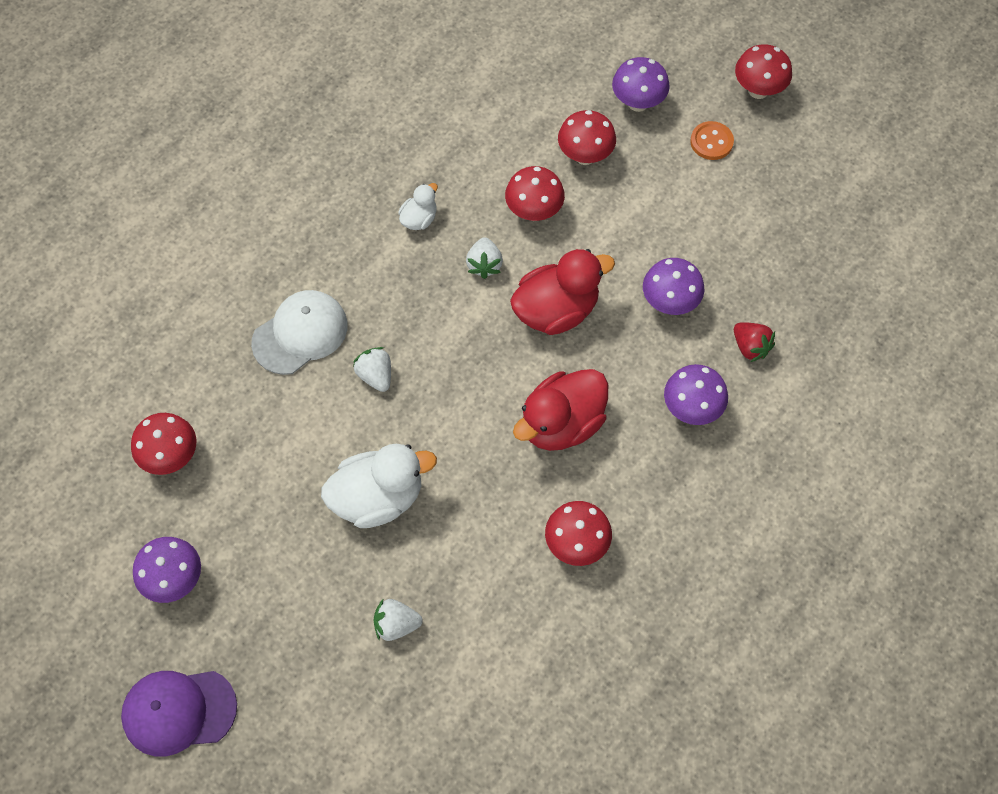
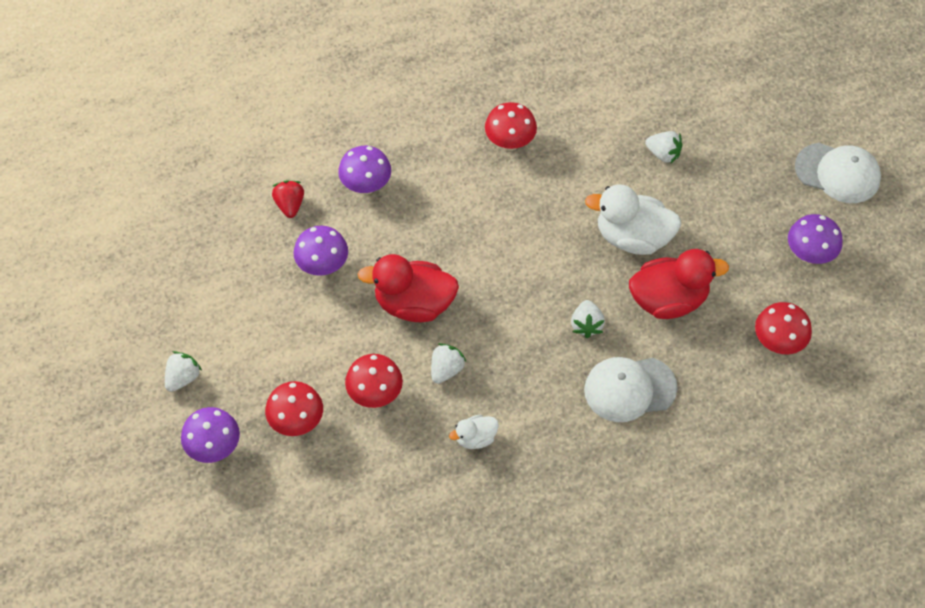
camera: 150 degrees left, 5 degrees down
purple cap [121,671,237,757] -> white cap [795,143,881,203]
red duck [513,369,608,451] -> red duck moved to [629,249,729,319]
orange button [690,121,734,160] -> white strawberry [165,351,202,392]
red mushroom [735,44,792,99] -> none

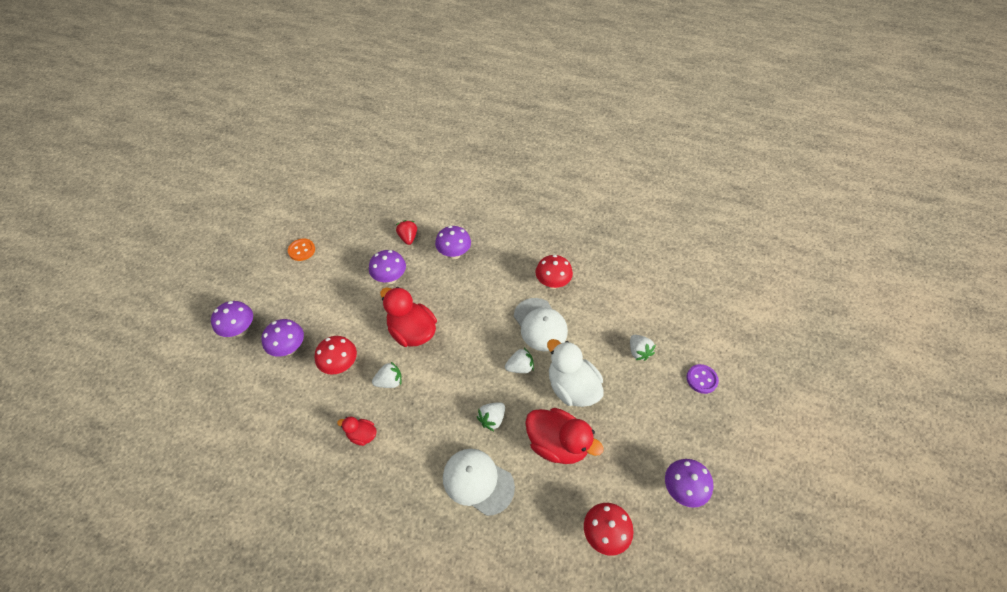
camera: 40 degrees right, 5 degrees down
white strawberry [165,351,202,392] -> white strawberry moved to [505,348,534,373]
red mushroom [265,381,323,436] -> purple mushroom [262,319,304,357]
red strawberry [272,180,304,218] -> red strawberry turned 45 degrees counterclockwise [396,220,417,245]
white duck [449,415,499,449] -> red duck [337,416,377,446]
white cap [795,143,881,203] -> white cap moved to [514,298,568,351]
none -> orange button [288,239,315,261]
none -> purple button [686,364,719,394]

